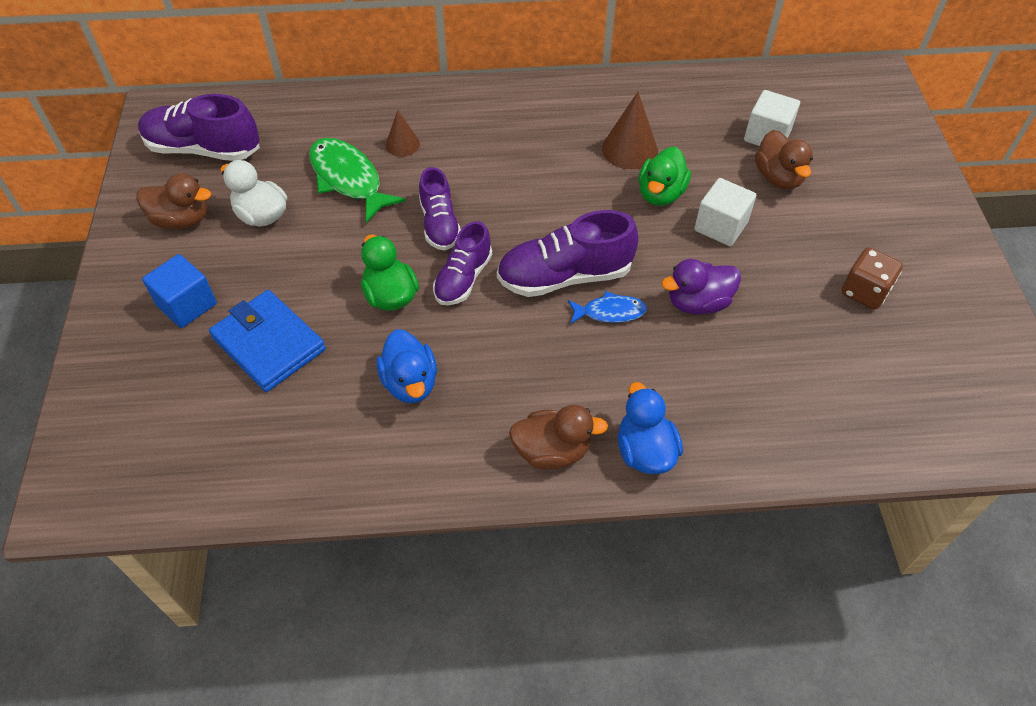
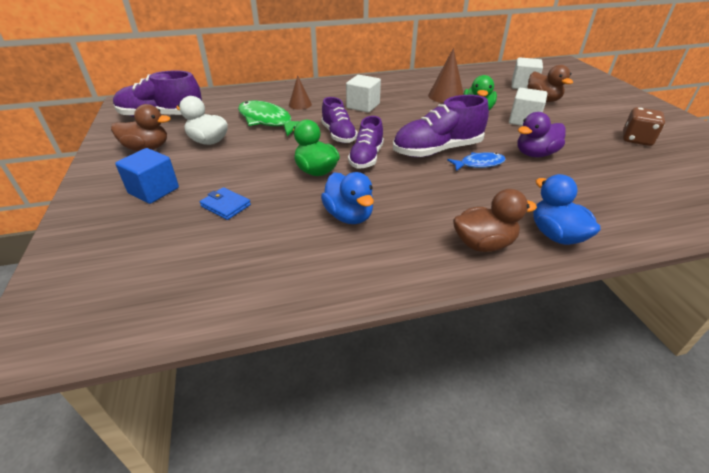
camera: 10 degrees left, 15 degrees down
blue wallet [209,290,326,392] -> blue wallet [200,187,251,220], size x0.52
none -> white cube [346,75,381,113]

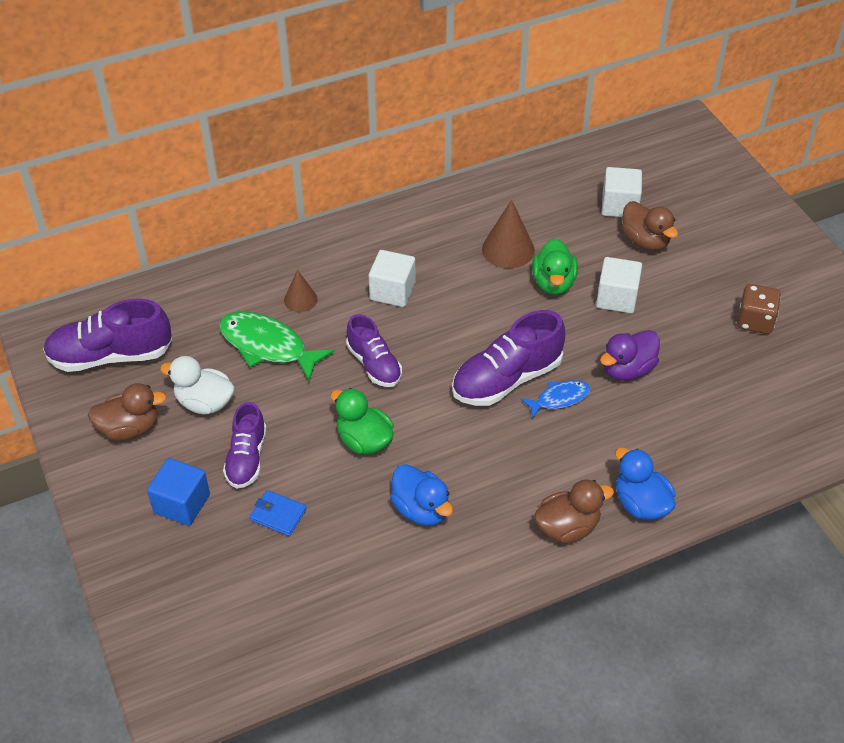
camera: 10 degrees left, 10 degrees up
purple shoe [348,116,384,168] -> purple shoe moved to [223,402,267,489]

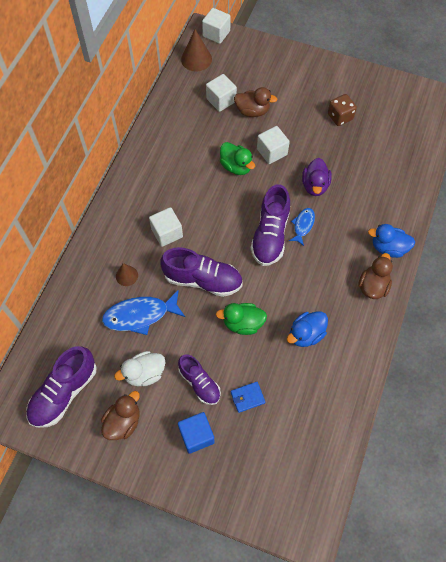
camera: 45 degrees left, 15 degrees up
green fish [219,311,335,382] -> blue fish [102,290,185,335]
purple shoe [346,314,402,387] -> purple shoe [160,247,243,297], size x1.55
blue duck [390,464,453,526] -> blue duck turned 135 degrees clockwise [287,312,328,347]
brown cone [482,199,535,269] -> brown cone moved to [181,29,212,71]
none -> white cube [202,8,231,44]

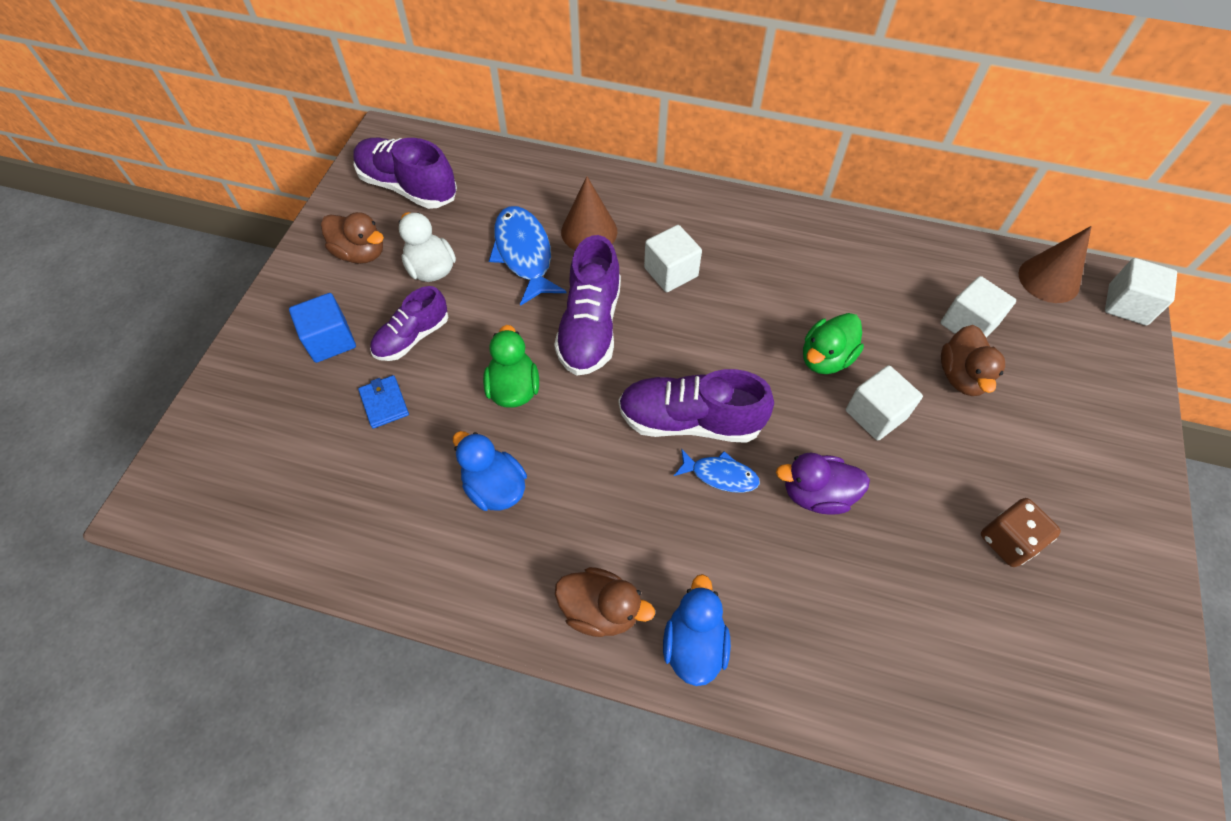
camera: 85 degrees right, 5 degrees down
brown cone [116,263,138,286] -> brown cone [561,176,617,250], size x1.62

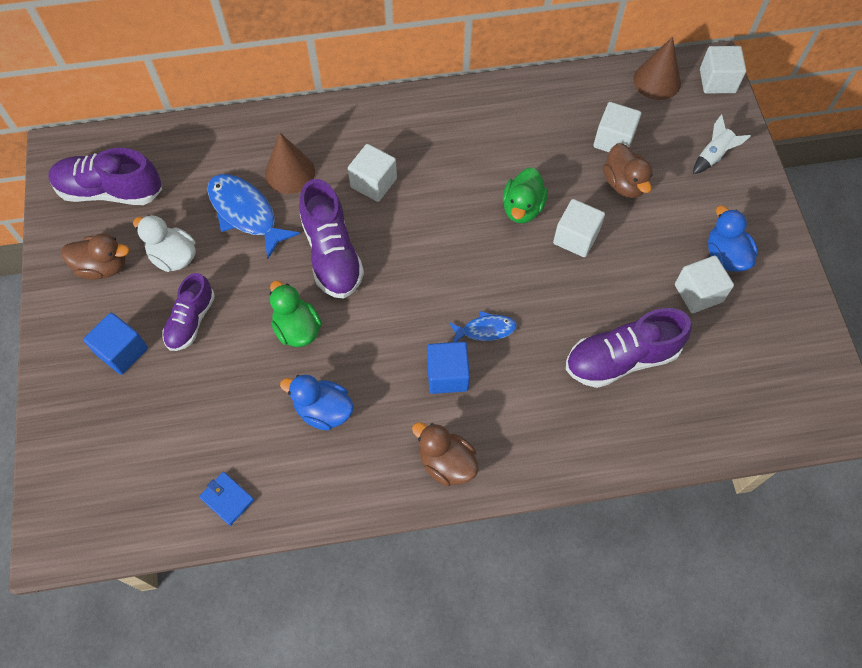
camera: 25 degrees left, 5 degrees up
blue wallet [358,375,409,429] -> blue wallet moved to [199,472,254,526]
brown duck [555,567,655,637] -> brown duck turned 135 degrees counterclockwise [412,422,479,486]
purple shoe [619,369,774,443] -> purple shoe moved to [566,308,692,388]
blue duck [663,574,731,686] -> blue duck moved to [708,205,758,272]
purple duck [776,453,870,515] -> none
brown dice [981,498,1061,567] -> white cube [675,256,734,313]
none -> blue cube [427,342,470,394]
none -> white rocket [693,114,751,174]

